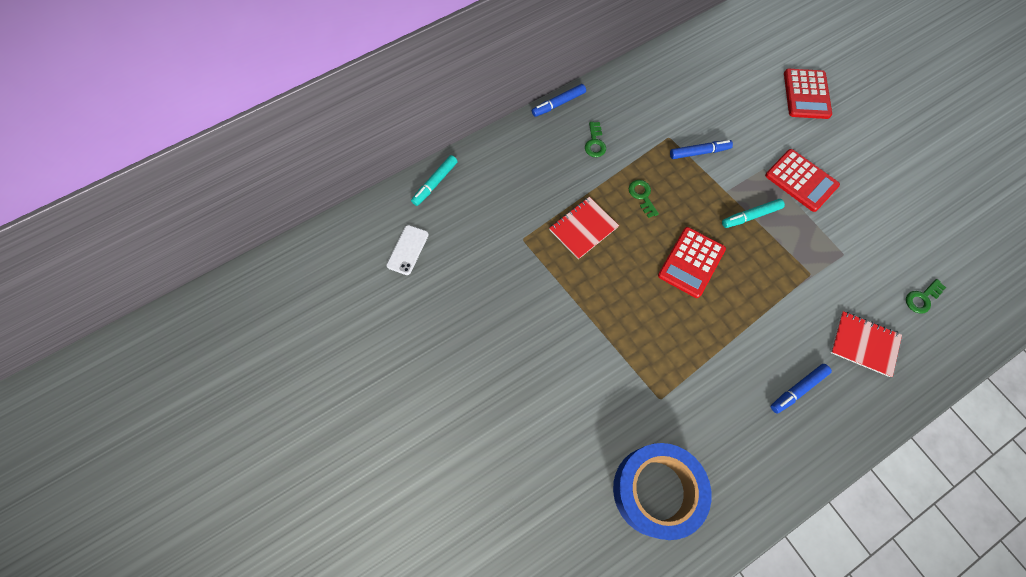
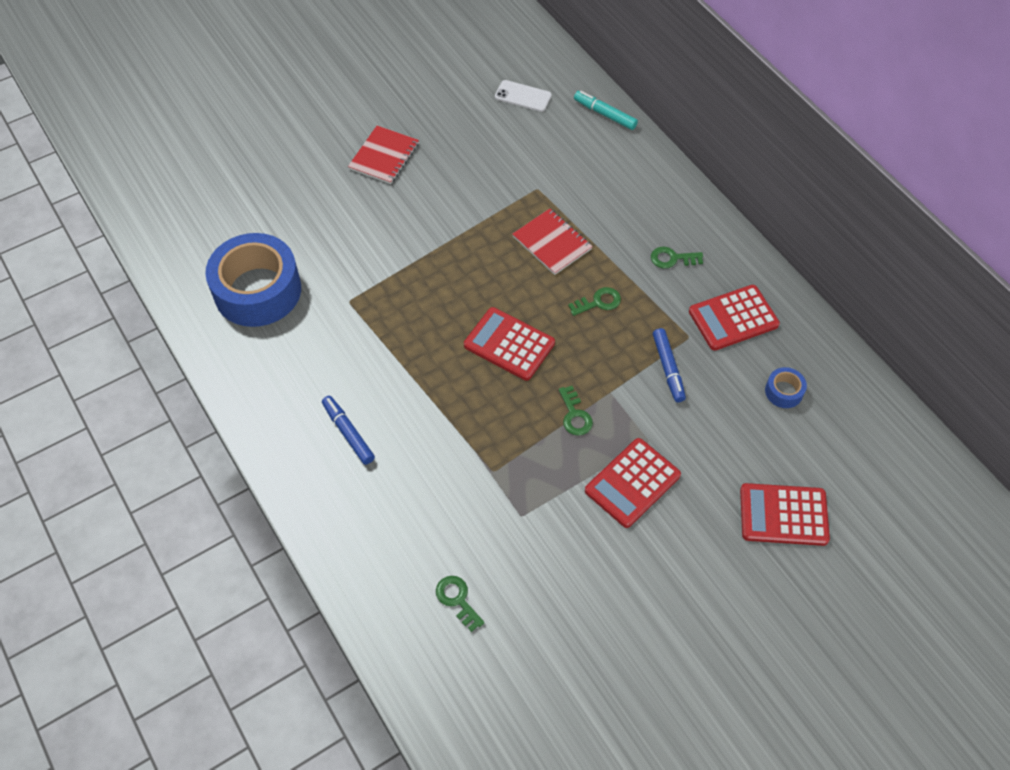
camera: 90 degrees right, 10 degrees down
blue marker [532,84,586,117] -> none
turquoise marker [722,199,785,228] -> green key [559,386,593,436]
red notebook [830,311,902,377] -> red notebook moved to [348,126,419,184]
none -> red calculator [689,285,780,351]
none -> blue tape [765,367,807,408]

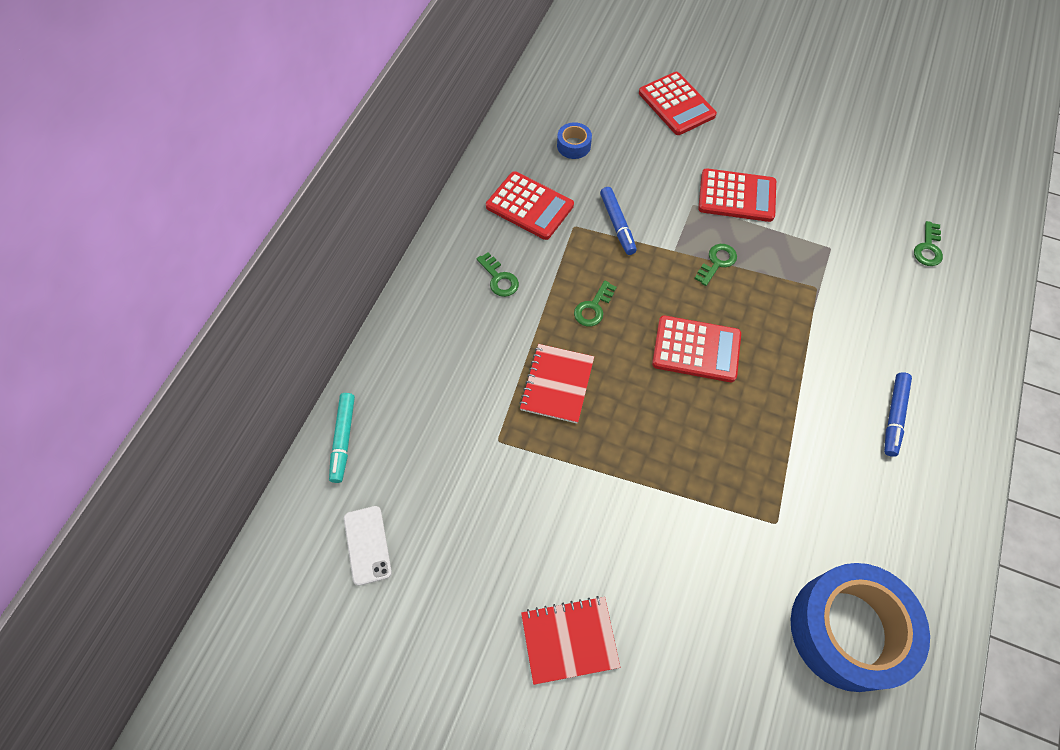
camera: 125 degrees left, 5 degrees up
red calculator [464,307,555,381] -> red calculator turned 75 degrees counterclockwise [652,315,741,382]
green key [568,287,621,316] -> green key turned 90 degrees counterclockwise [574,280,617,327]
blue marker [653,328,686,402] -> blue marker turned 120 degrees clockwise [600,187,637,255]

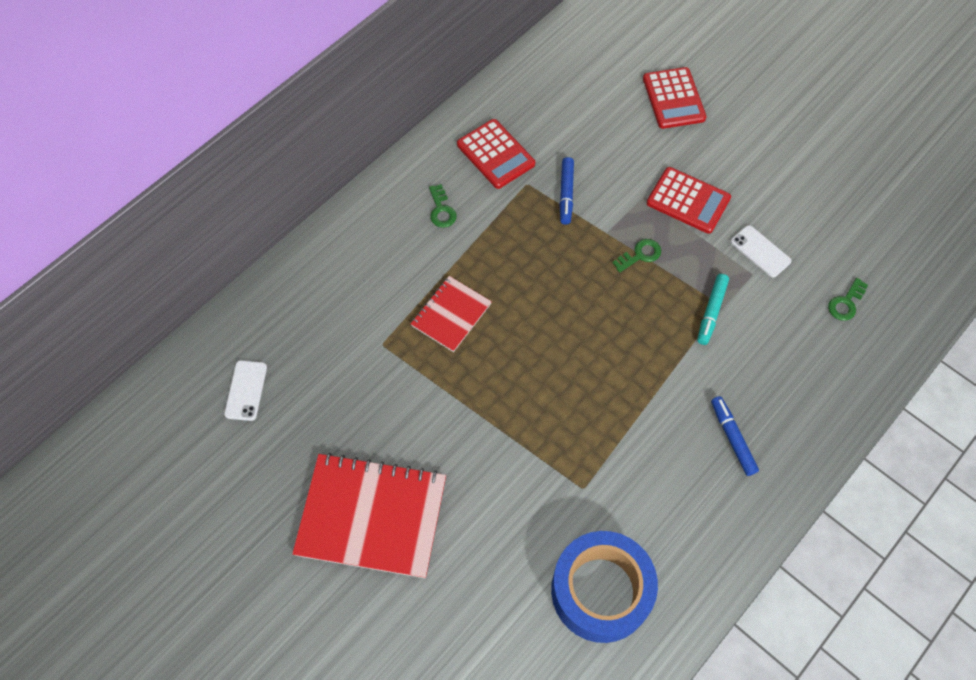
camera: 20 degrees right, 0 degrees up
turquoise marker [329,393,355,483] -> turquoise marker moved to [697,274,729,345]
red notebook [521,596,620,685] -> red notebook [292,453,446,578], size x1.81
blue tape [557,122,592,159] -> none
green key [574,280,617,327] -> none
red calculator [652,315,741,382] -> none
blue marker [884,372,912,457] -> blue marker turned 120 degrees clockwise [711,396,759,476]
none -> white phone [731,225,792,277]

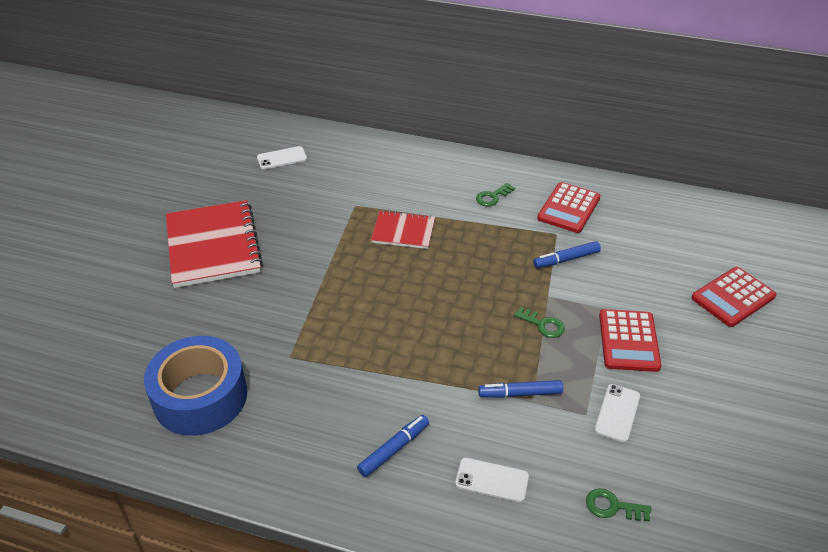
camera: 65 degrees right, 20 degrees down
turquoise marker [697,274,729,345] -> blue marker [478,380,563,398]
none -> white phone [455,458,529,502]

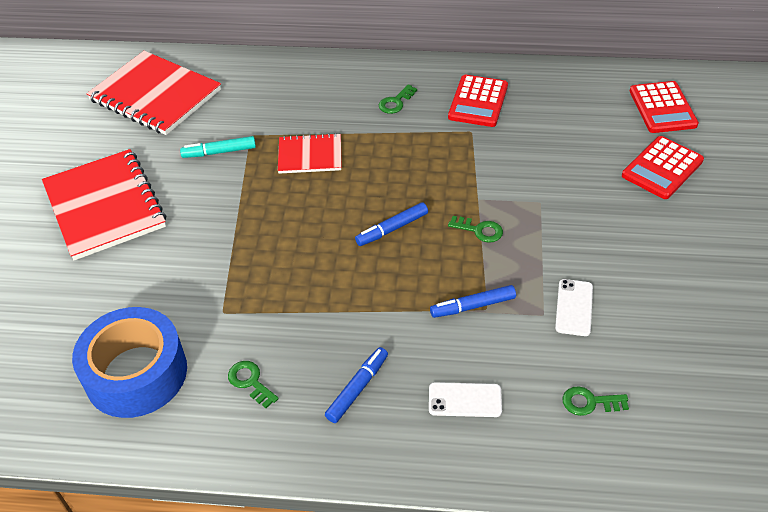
camera: 10 degrees left, 5 degrees up
white phone [257,146,307,169] -> red notebook [87,51,221,135]
blue marker [533,241,601,268] -> blue marker moved to [355,202,428,246]
red calculator [599,309,661,372] -> red calculator moved to [630,81,699,133]
none -> turquoise marker [180,136,256,158]
none -> green key [228,361,279,408]

